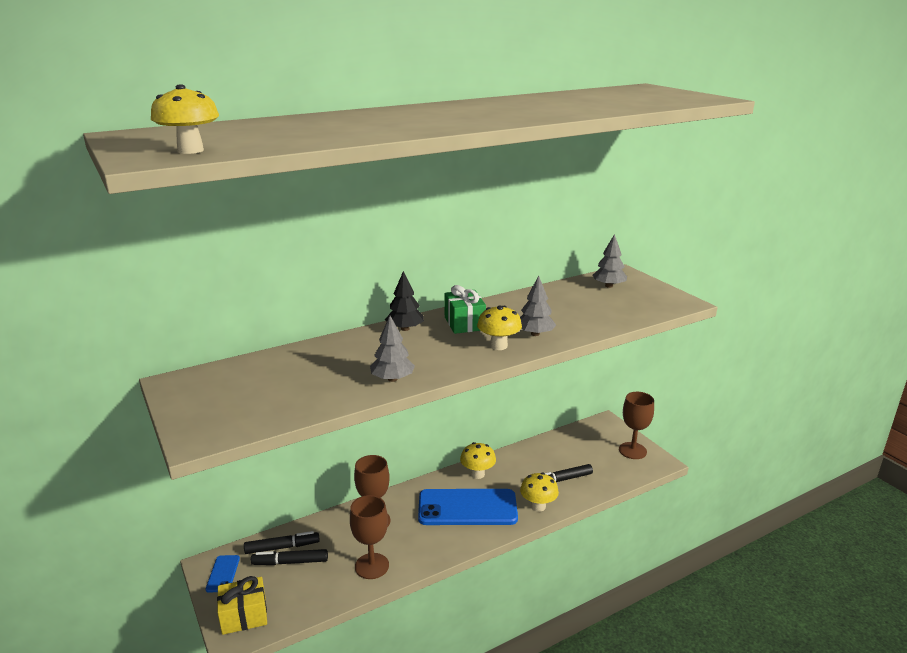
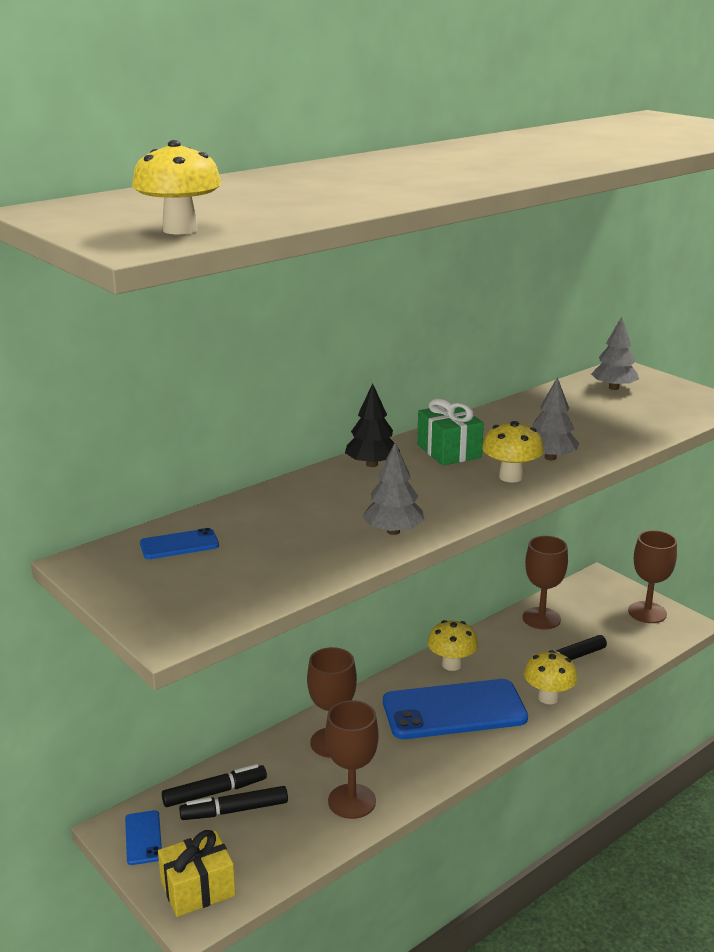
camera: 10 degrees left, 0 degrees up
none -> blue phone [140,528,219,559]
none -> brown goblet [523,536,568,630]

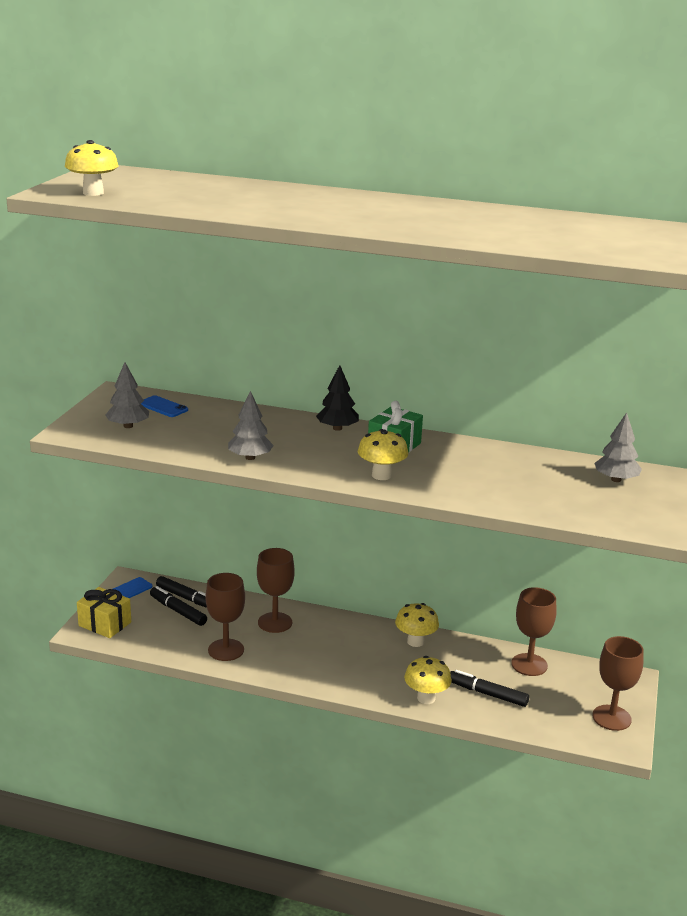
camera: 55 degrees right, 0 degrees up
blue phone [383,679,528,739] -> none
grey tree [532,377,579,460] -> grey tree moved to [105,362,149,428]

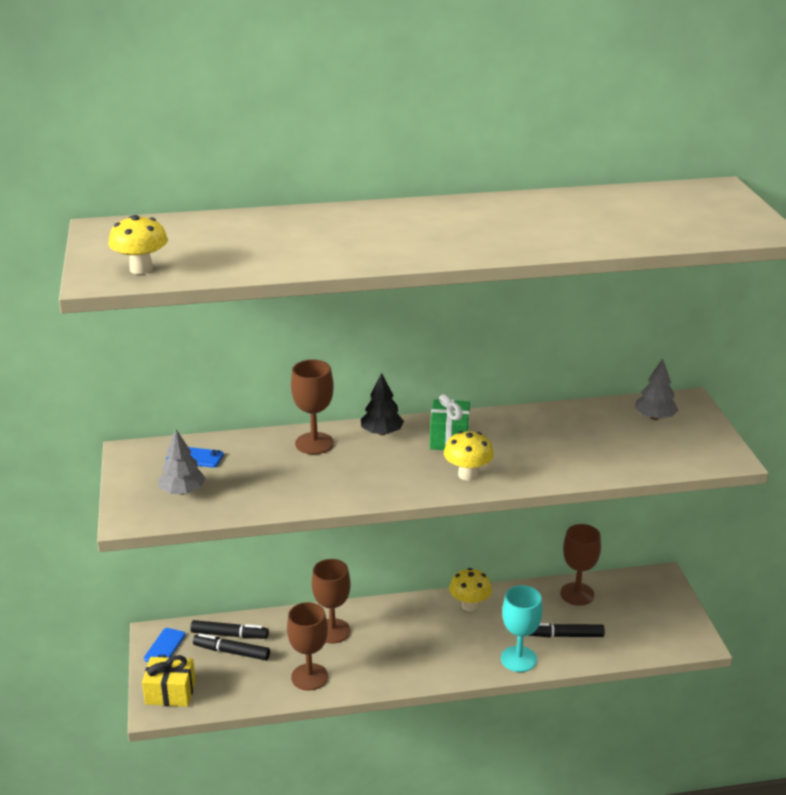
camera: 25 degrees left, 5 degrees up
grey tree [228,391,274,460] -> none
yellow mushroom [404,656,452,704] -> turquoise goblet [501,585,543,672]
brown goblet [592,636,644,731] -> brown goblet moved to [291,360,334,454]

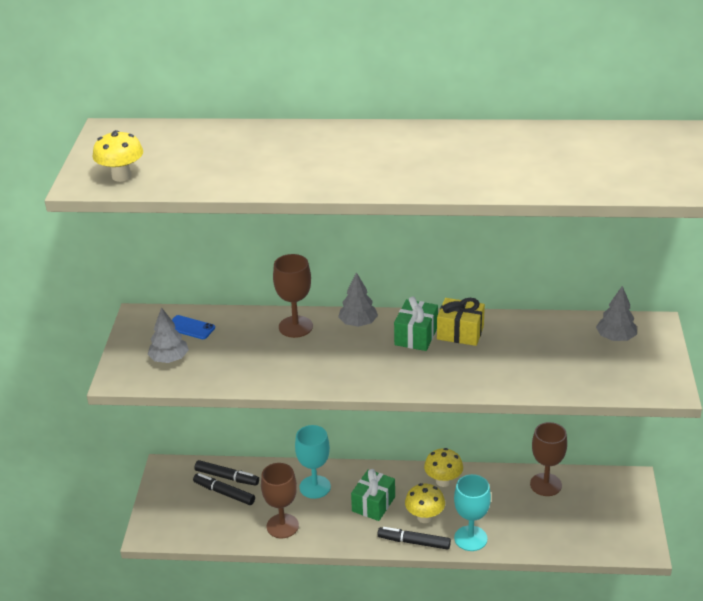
camera: 15 degrees right, 5 degrees up
yellow gift [142,655,196,707] -> yellow gift moved to [437,298,485,346]
blue phone [144,628,186,662] -> none
brown goblet [312,559,351,644] -> turquoise goblet [295,425,331,499]
black tree [361,373,404,436] -> grey tree [338,272,378,327]
yellow mushroom [444,431,494,481] -> yellow mushroom moved to [405,483,445,523]
black marker [528,623,605,637] -> black marker moved to [377,527,451,550]
none -> green gift [351,469,395,521]

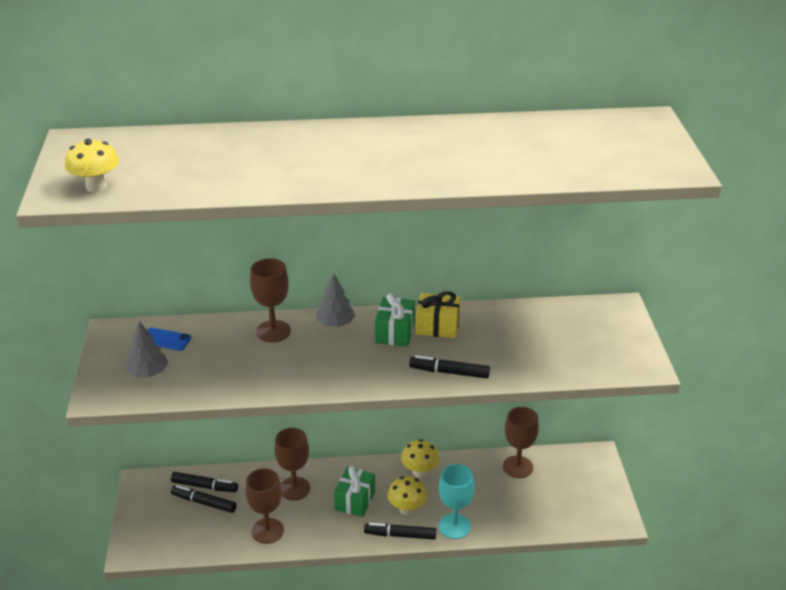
camera: 10 degrees left, 0 degrees up
turquoise goblet [295,425,331,499] -> brown goblet [274,428,310,500]
grey tree [596,286,637,341] -> none
none -> black marker [409,355,490,378]

